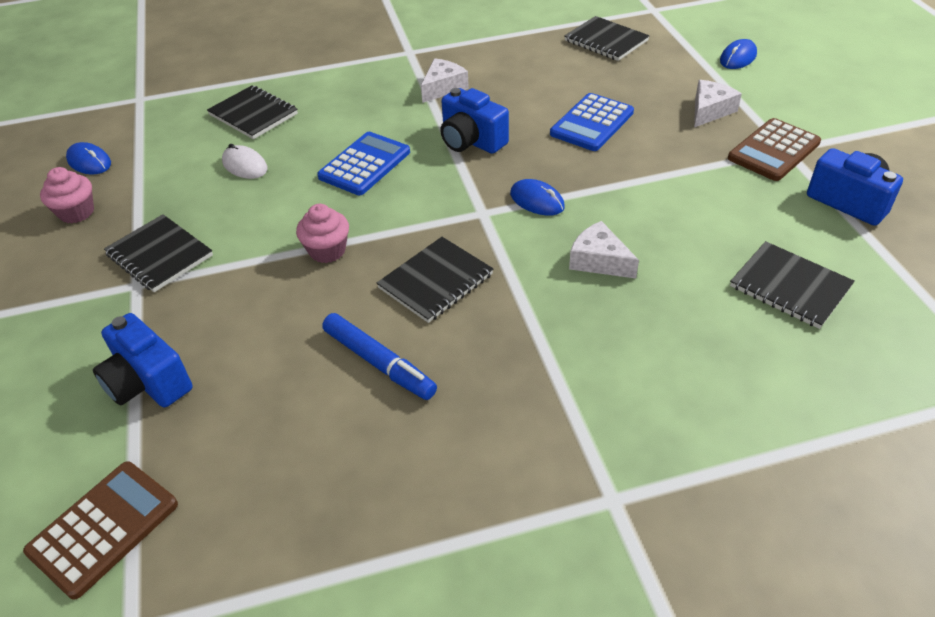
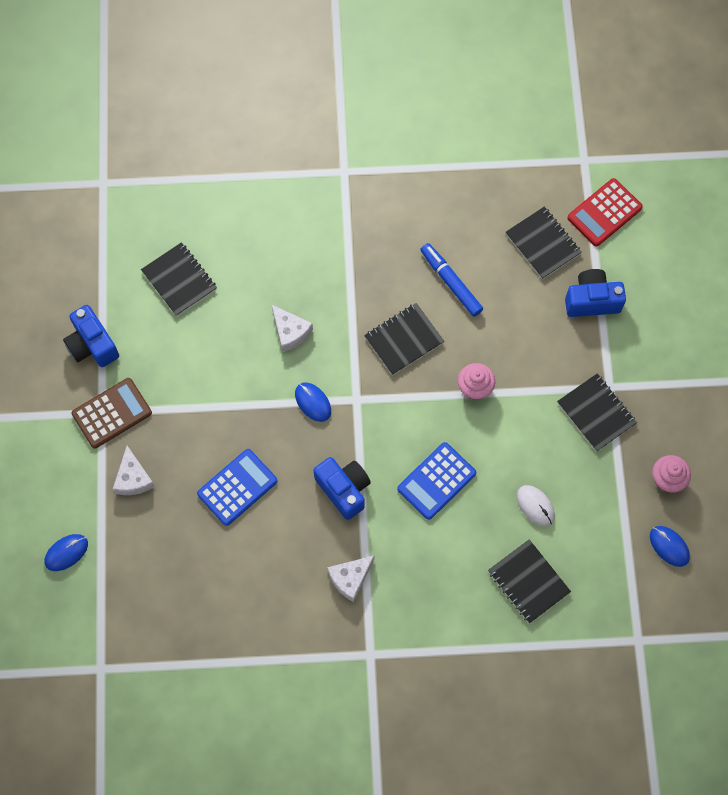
camera: 170 degrees left, 25 degrees up
brown calculator [23,461,178,599] -> red calculator [568,178,643,246]
blue camera [93,313,193,407] -> blue camera turned 60 degrees counterclockwise [565,269,626,317]
black notebook [564,16,650,61] -> black notebook moved to [506,207,582,279]
white cheese [694,80,742,127] -> white cheese turned 60 degrees counterclockwise [113,446,155,495]

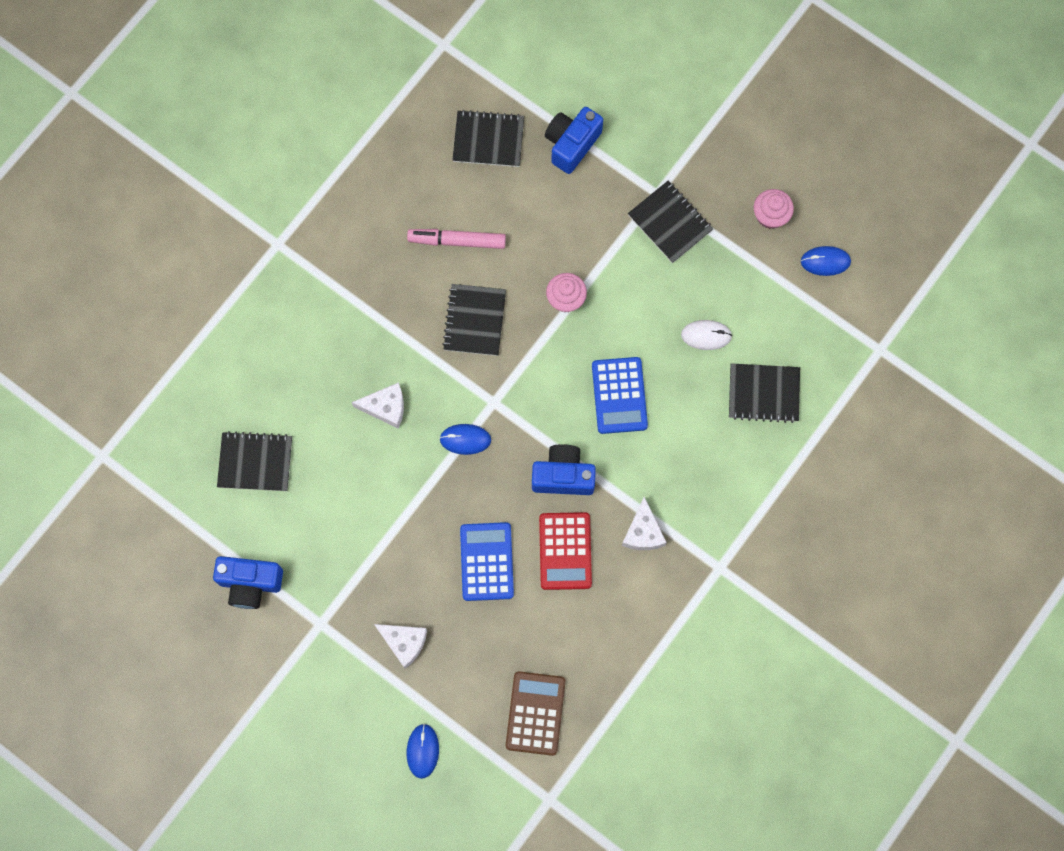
camera: 50 degrees left, 5 degrees up
brown calculator [71,378,152,449] -> brown calculator moved to [506,671,565,756]
blue marker [420,243,483,317] -> pink marker [407,229,506,249]
black notebook [557,374,637,452] -> black notebook turned 45 degrees clockwise [628,181,713,263]
red calculator [568,178,643,246] -> red calculator moved to [539,512,592,590]

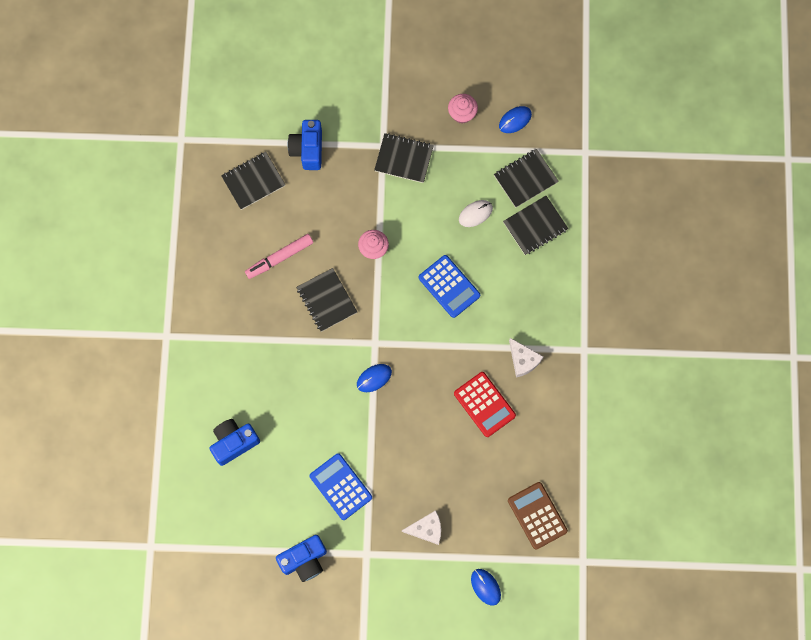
camera: 35 degrees left, 0 degrees up
black notebook [217,431,292,491] -> black notebook moved to [494,149,559,208]
white cheese [352,382,404,428] -> none
blue calculator [460,522,514,601] -> blue calculator moved to [309,453,372,520]
blue camera [532,444,596,495] -> blue camera moved to [209,419,260,466]

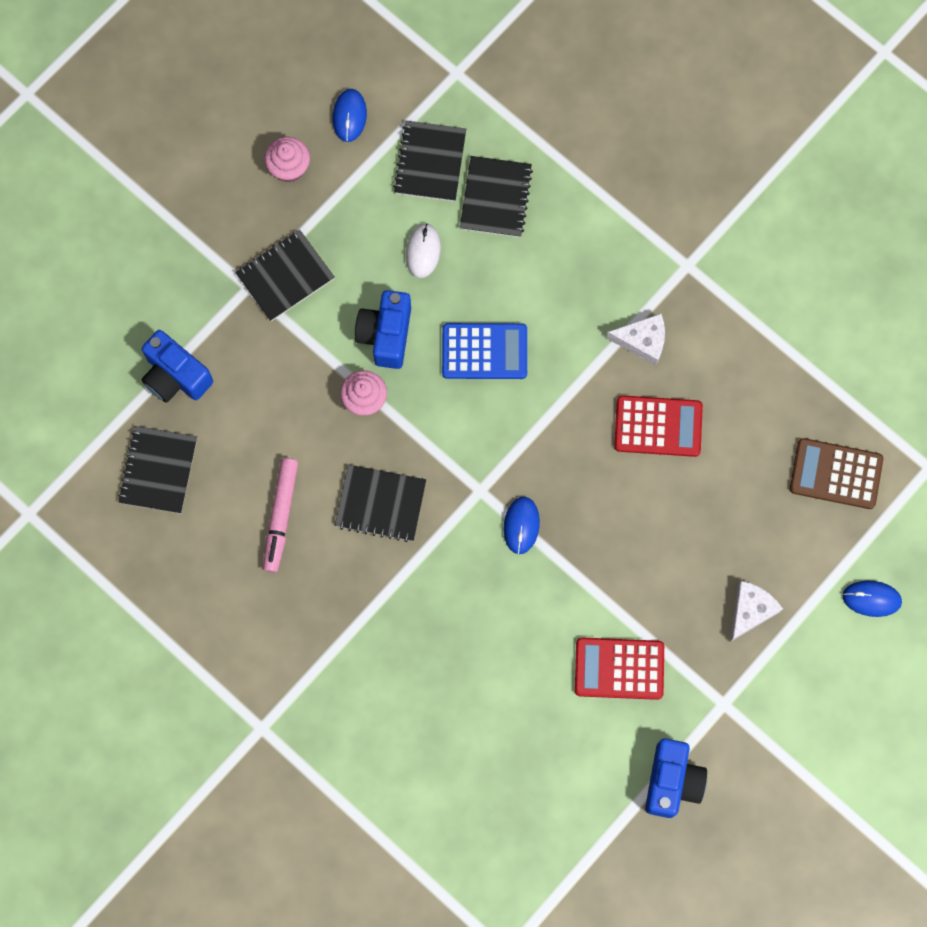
camera: 50 degrees left, 0 degrees up
blue camera [209,419,260,466] -> blue camera moved to [355,290,411,369]
blue calculator [309,453,372,520] -> red calculator [575,638,664,700]

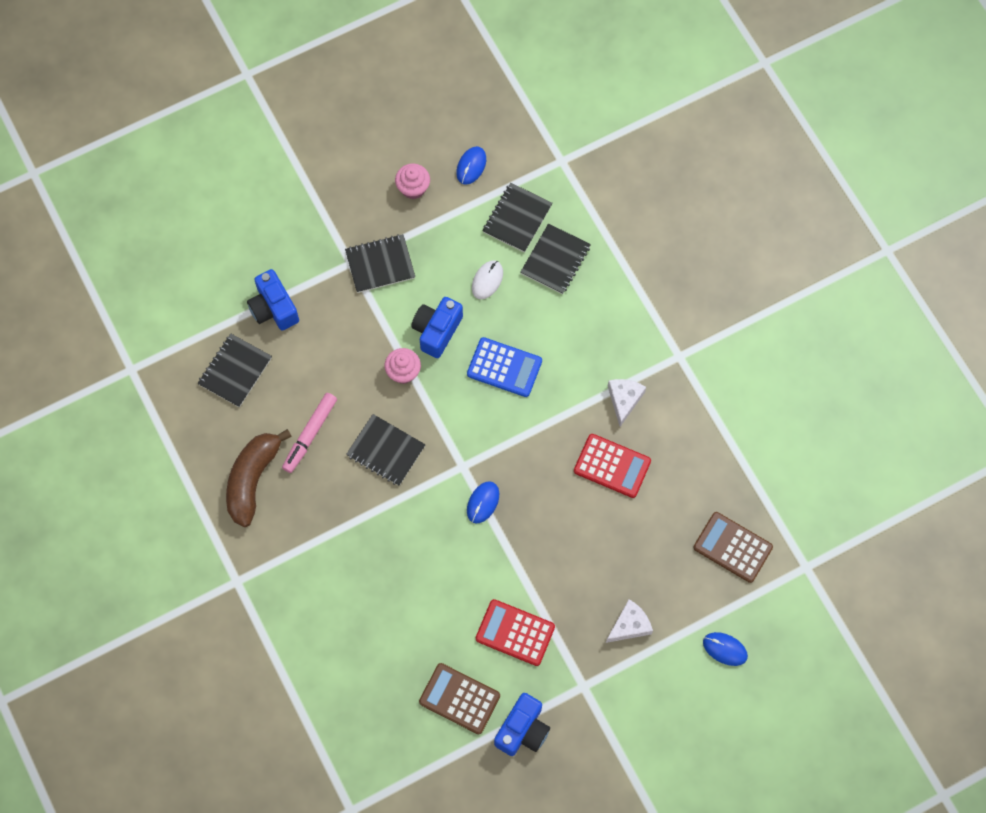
camera: 20 degrees right, 5 degrees down
white cheese [606,314,665,366] -> white cheese turned 105 degrees counterclockwise [608,379,646,427]
none -> brown banana [226,429,292,527]
none -> brown calculator [419,663,500,734]

